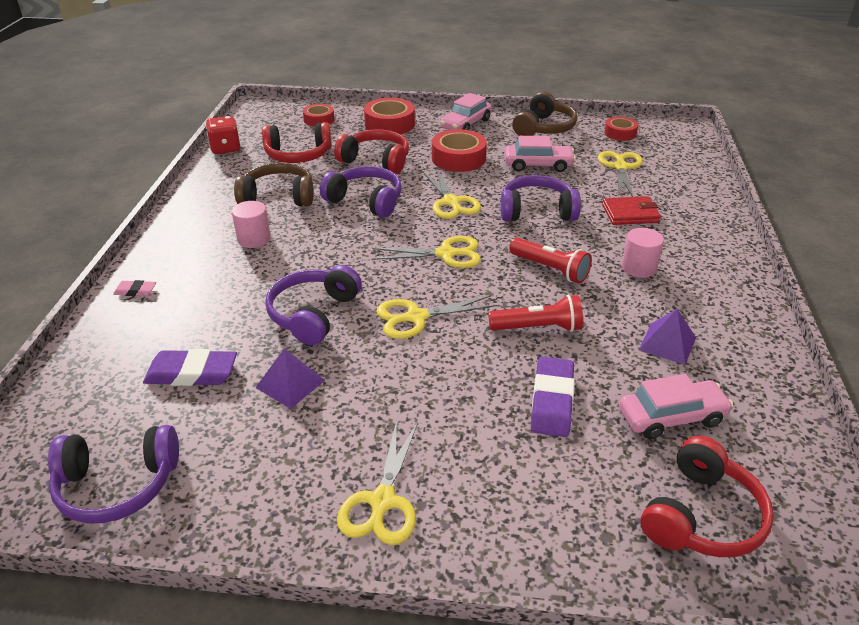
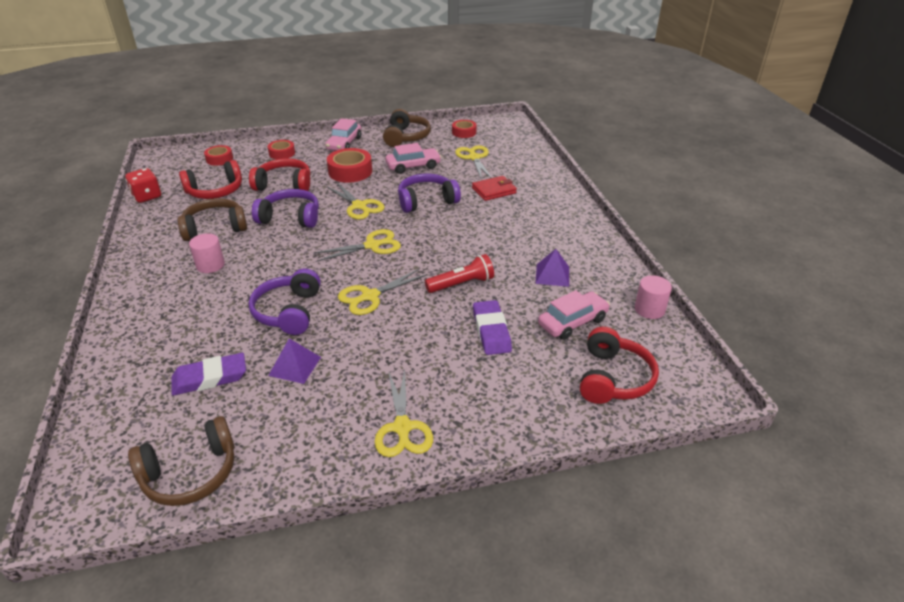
camera: 20 degrees left, 0 degrees up
purple headphones [48,425,179,523] -> brown headphones [128,416,234,506]
pink eraser [113,280,156,296] -> none
red tape [364,98,415,134] -> red tape [268,140,295,159], size x0.62
red flashlight [509,238,592,284] -> none
pink cylinder [622,228,664,278] -> pink cylinder moved to [635,275,672,319]

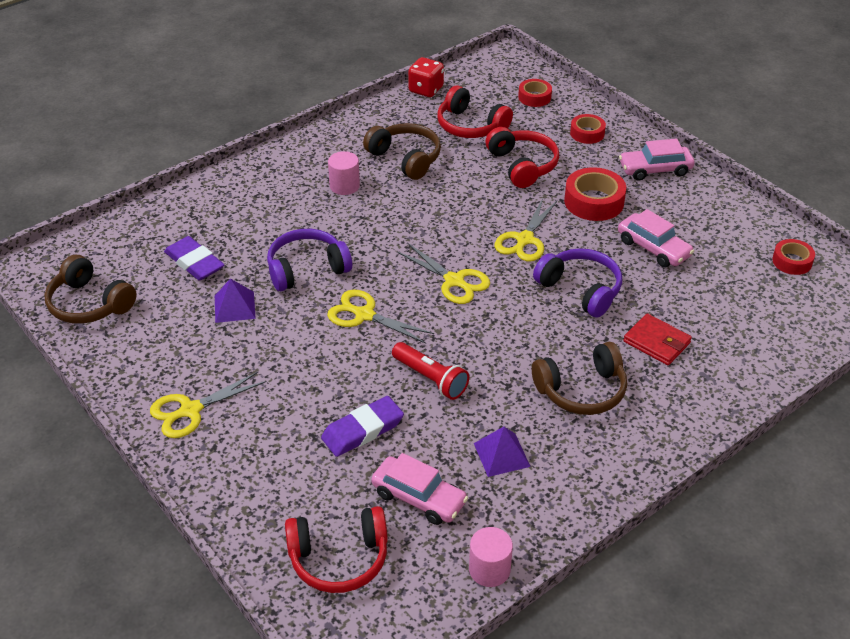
camera: 65 degrees right, 5 degrees up
purple headphones [252,189,319,228] -> none
brown headphones [383,109,431,147] -> brown headphones moved to [532,342,627,415]
yellow scissors [455,145,492,178] -> none

